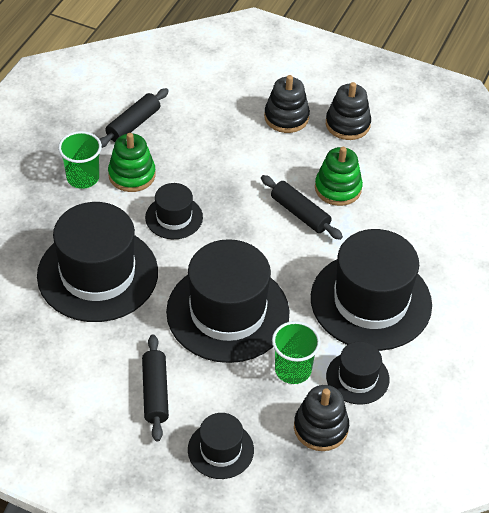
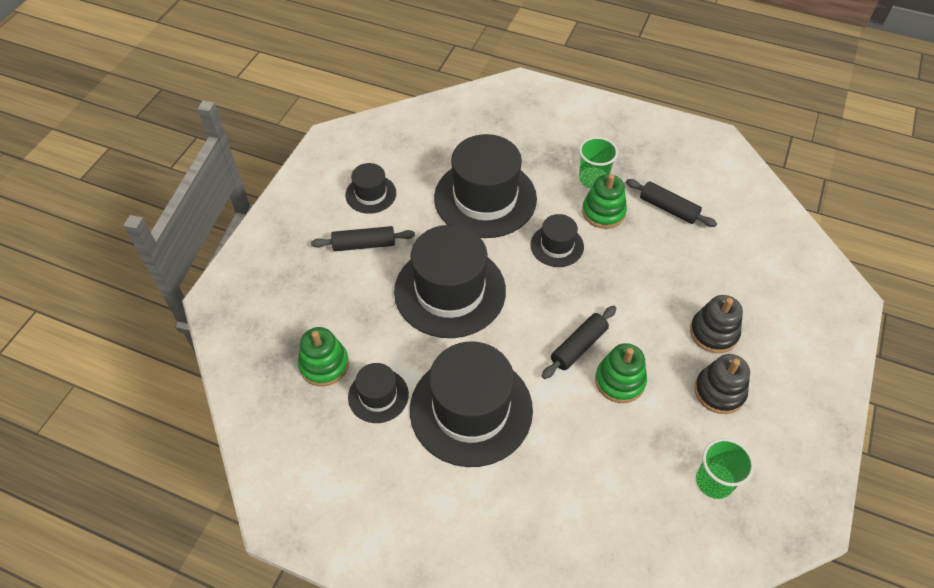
camera: 90 degrees right, 5 degrees up
black hat [188,413,254,479] -> black hat moved to [345,163,396,214]
green cup [272,321,321,384] -> green cup moved to [696,438,754,499]
black stacking toy [294,385,349,451] -> green stacking toy [298,327,349,386]

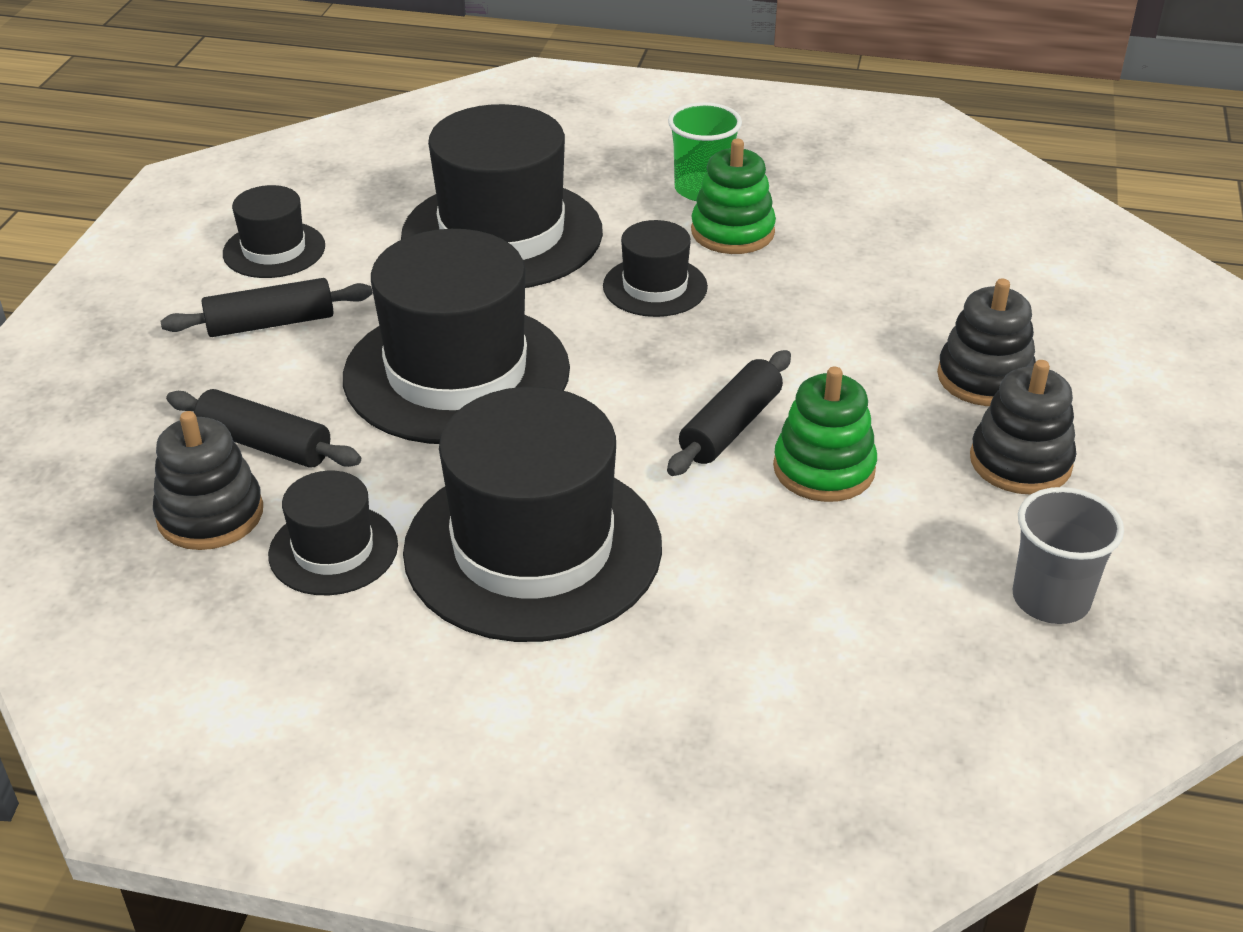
camera: 10 degrees left, 15 degrees down
green stacking toy [298,327,349,386] -> black stacking toy [153,411,263,550]
black rolling pin [626,179,717,227] -> black rolling pin moved to [166,389,361,467]
green cup [696,438,754,499] -> grey cup [1013,487,1124,624]

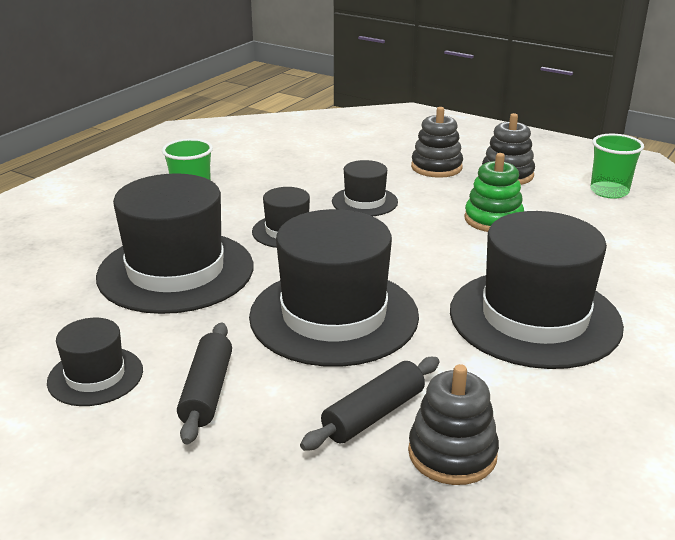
camera: 70 degrees left, 10 degrees down
black hat [268,471,398,595] -> black hat moved to [332,160,398,216]
black rolling pin [667,350,791,476] -> none
green stacking toy [691,139,776,254] -> none
grey cup [1013,487,1124,624] -> green cup [590,134,644,199]

